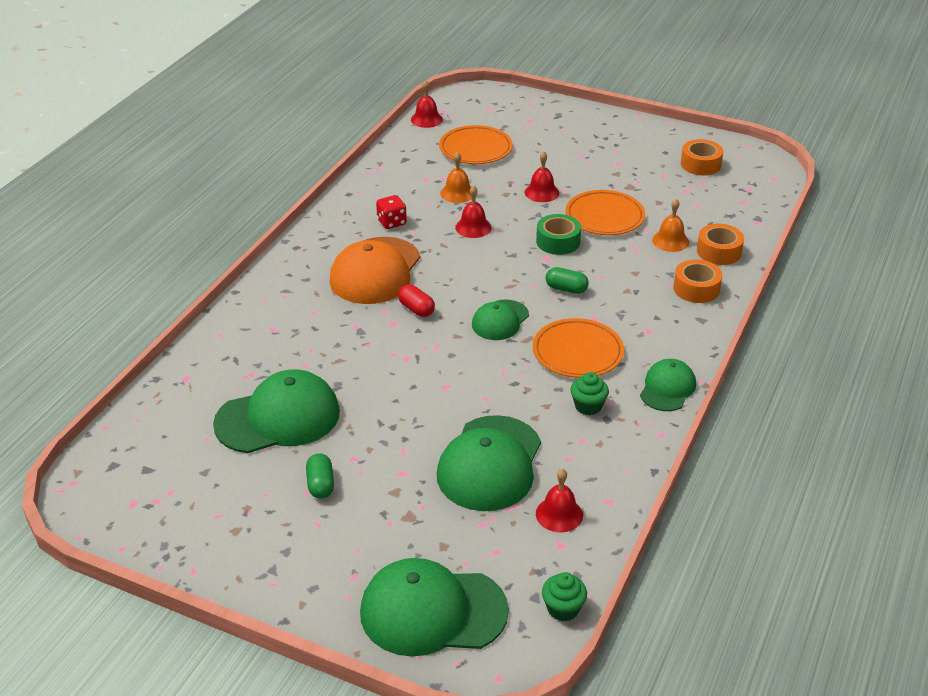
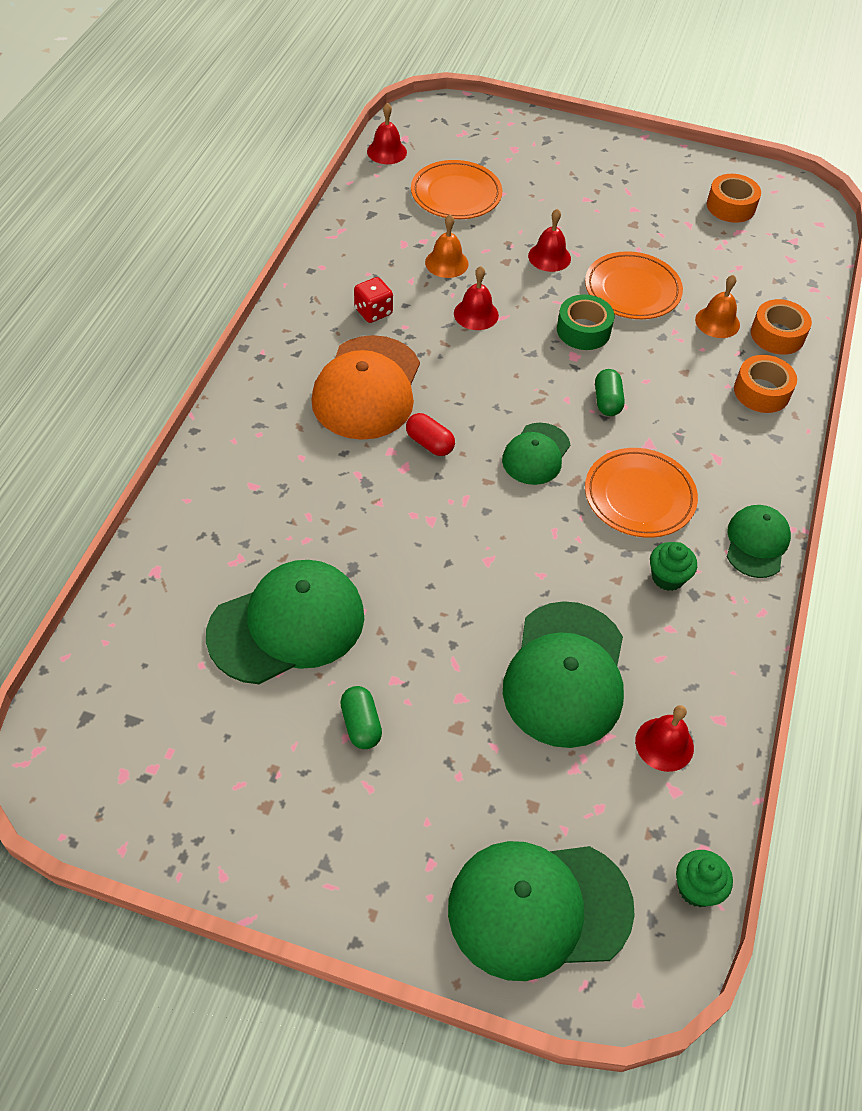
camera: 10 degrees left, 15 degrees up
green capsule [546,267,589,294] -> green capsule turned 75 degrees clockwise [595,369,624,416]

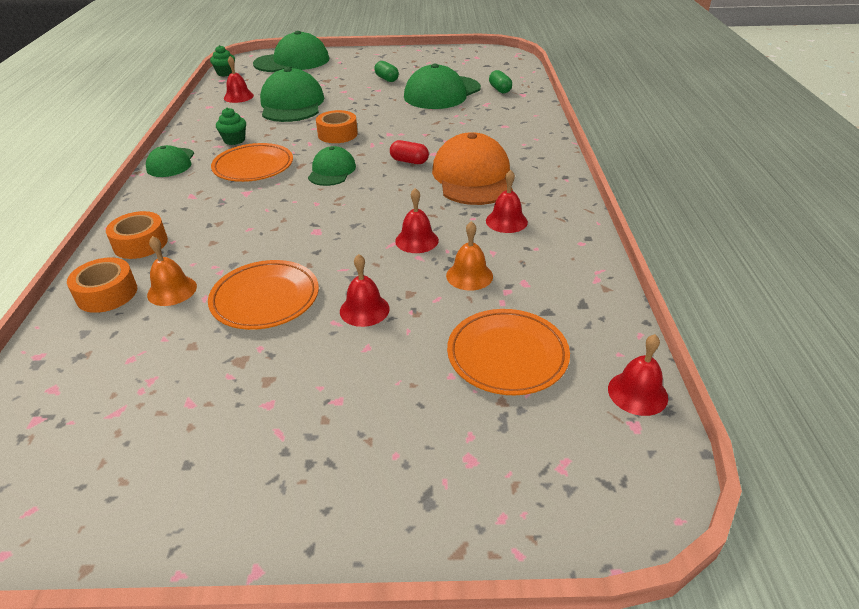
camera: 165 degrees right, 15 degrees down
red dice [354,277,393,323] -> red bell [486,170,528,233]
green tape [557,294,615,350] -> none
green capsule [595,369,624,416] -> green capsule moved to [489,70,512,93]
orange tape [707,174,761,223] -> orange tape moved to [316,110,358,143]

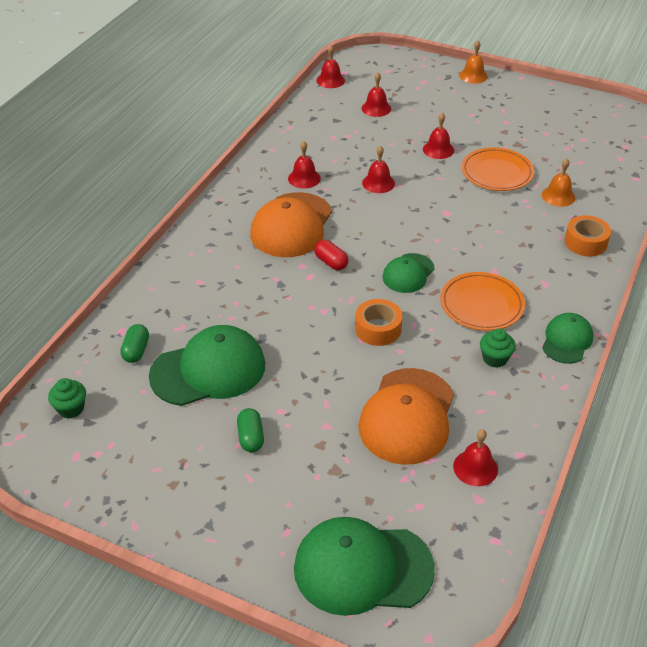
camera: 155 degrees left, 5 degrees up
orange tape [67,257,137,313] -> none
green cupcake [210,45,235,77] -> green cupcake moved to [48,378,86,419]
green cap [260,67,324,122] -> orange cap [358,368,454,465]
orange bell [446,221,493,291] -> orange bell moved to [459,40,488,84]
orange plate [447,309,570,395] -> red bell [361,72,391,117]

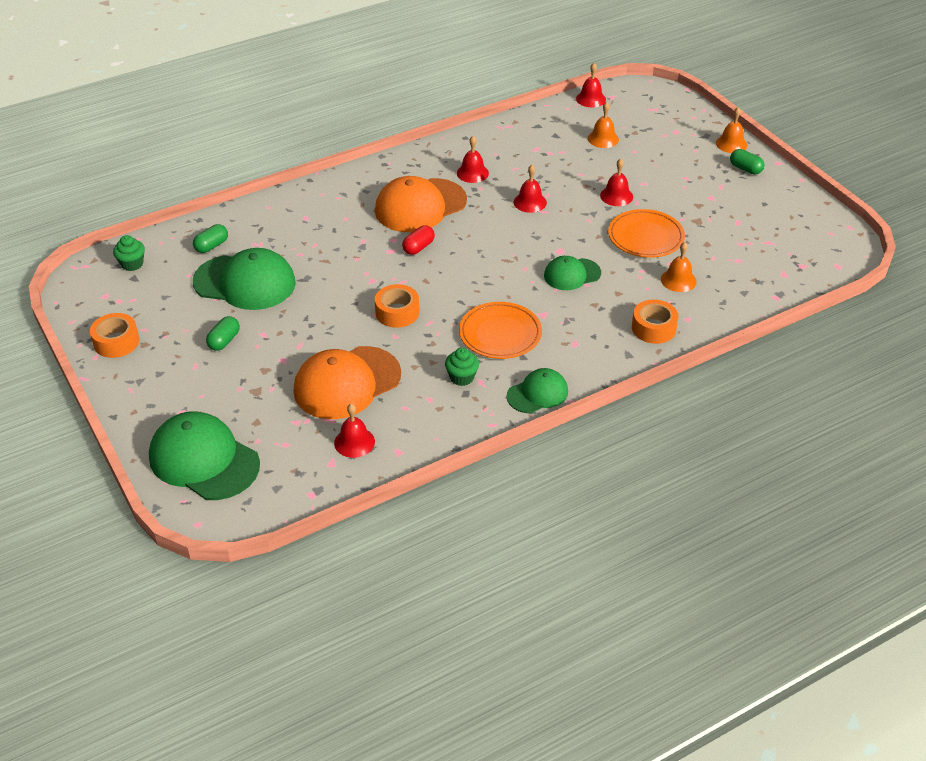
camera: 35 degrees right, 0 degrees up
red capsule [314,240,349,270] -> red capsule turned 45 degrees clockwise [402,225,435,255]
red bell [361,72,391,117] -> orange bell [588,102,619,148]
green cap [382,253,435,293] -> green cap moved to [544,256,601,290]
none -> orange tape [90,313,139,358]
none -> green capsule [730,149,765,174]

